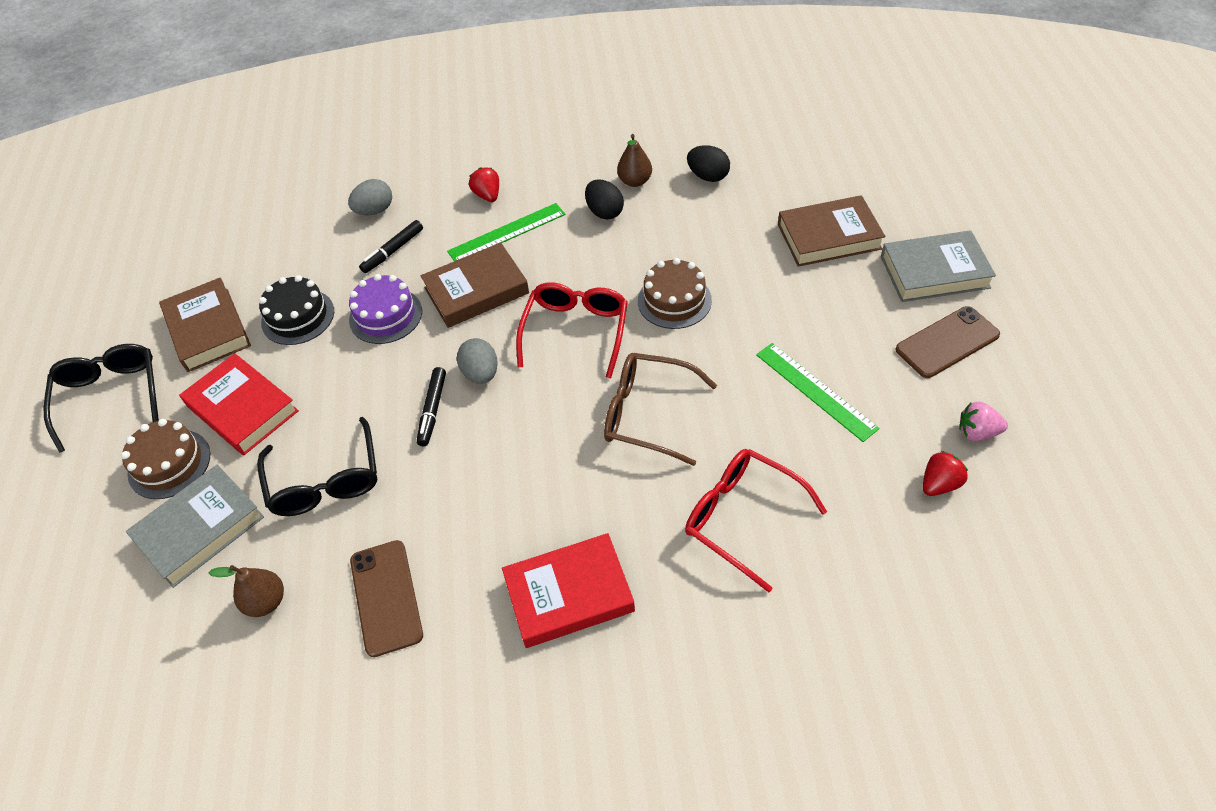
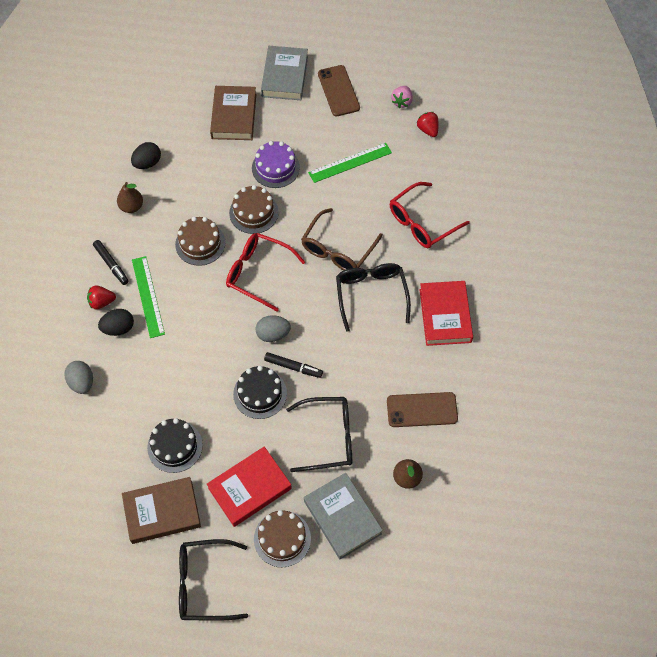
camera: 80 degrees left, 10 degrees up
purple cake [349,274,422,344] -> purple cake moved to [252,141,300,188]
black marker [359,220,423,273] -> black marker moved to [93,240,129,285]
brown book [420,242,529,328] -> none
black egg [585,179,624,220] -> black egg moved to [98,309,134,336]
none -> brown cake [175,217,225,266]
none -> black cake [233,366,287,419]
none -> black glasses [336,263,411,332]

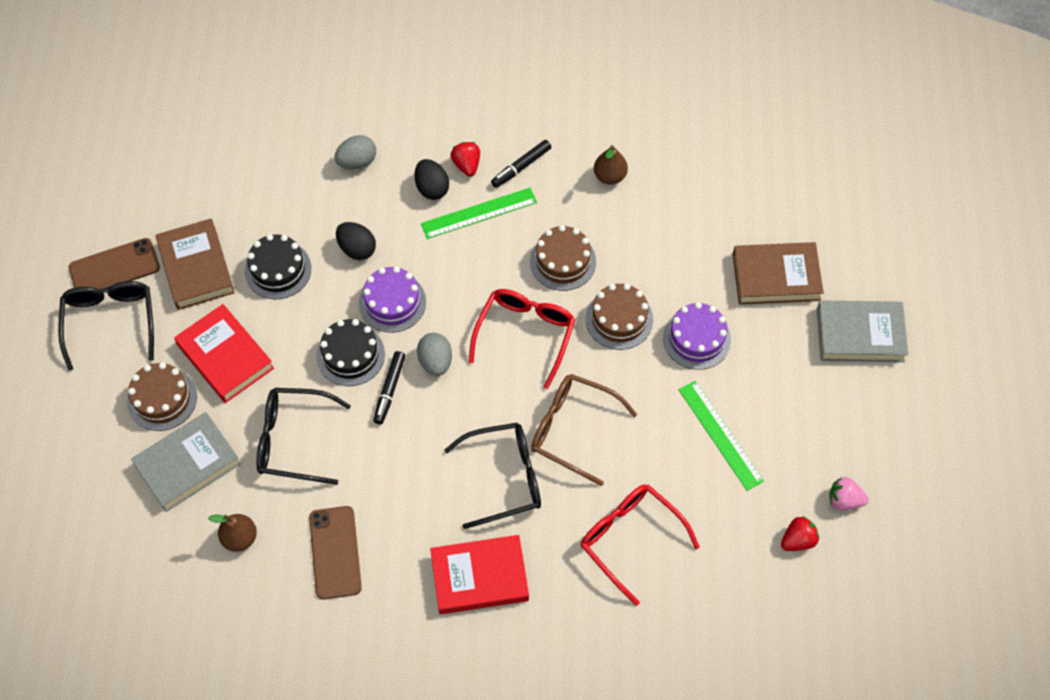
camera: 85 degrees right, 0 degrees up
black egg [131,142,161,169] -> black egg moved to [336,222,376,260]
black glasses [286,397,352,472] -> black glasses turned 105 degrees clockwise [256,388,351,485]
brown phone [318,65,360,116] -> brown phone moved to [69,238,160,289]
none -> purple cake [359,266,426,333]

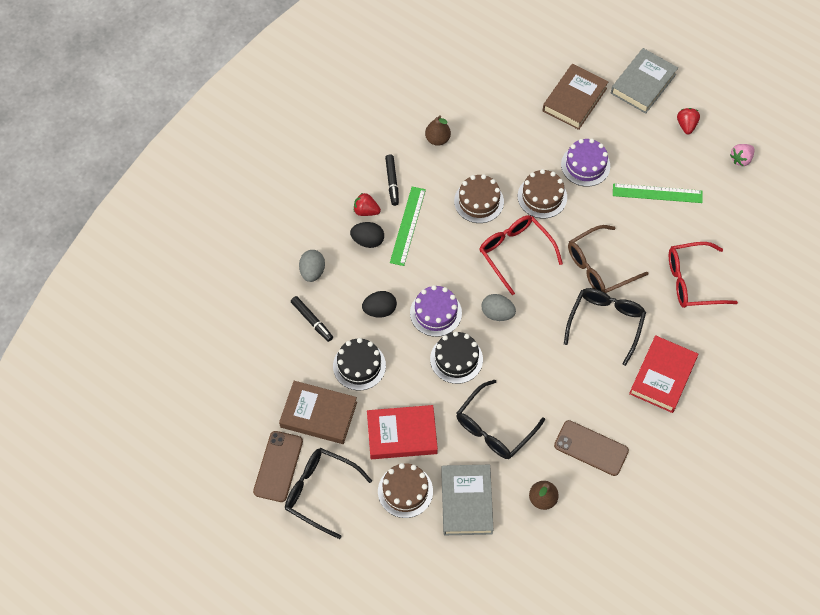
camera: 55 degrees left, 0 degrees up
black marker [373,351,405,425] -> black marker moved to [291,296,333,342]
red strawberry [781,516,819,551] -> red strawberry moved to [677,108,700,134]

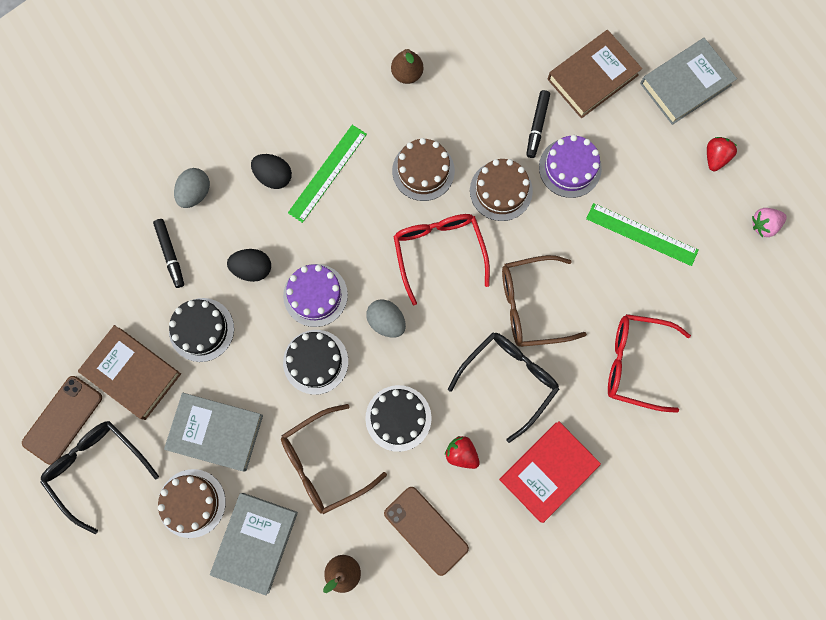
camera: 20 degrees right, 15 degrees up
red strawberry [354,193,381,216] -> red strawberry moved to [445,436,480,469]
red book [367,405,438,459] -> grey book [164,393,263,471]
black marker [385,155,399,206] -> black marker moved to [526,90,550,158]
black glasses [456,380,545,459] -> brown glasses [281,404,387,514]
none -> black cake [365,385,432,452]

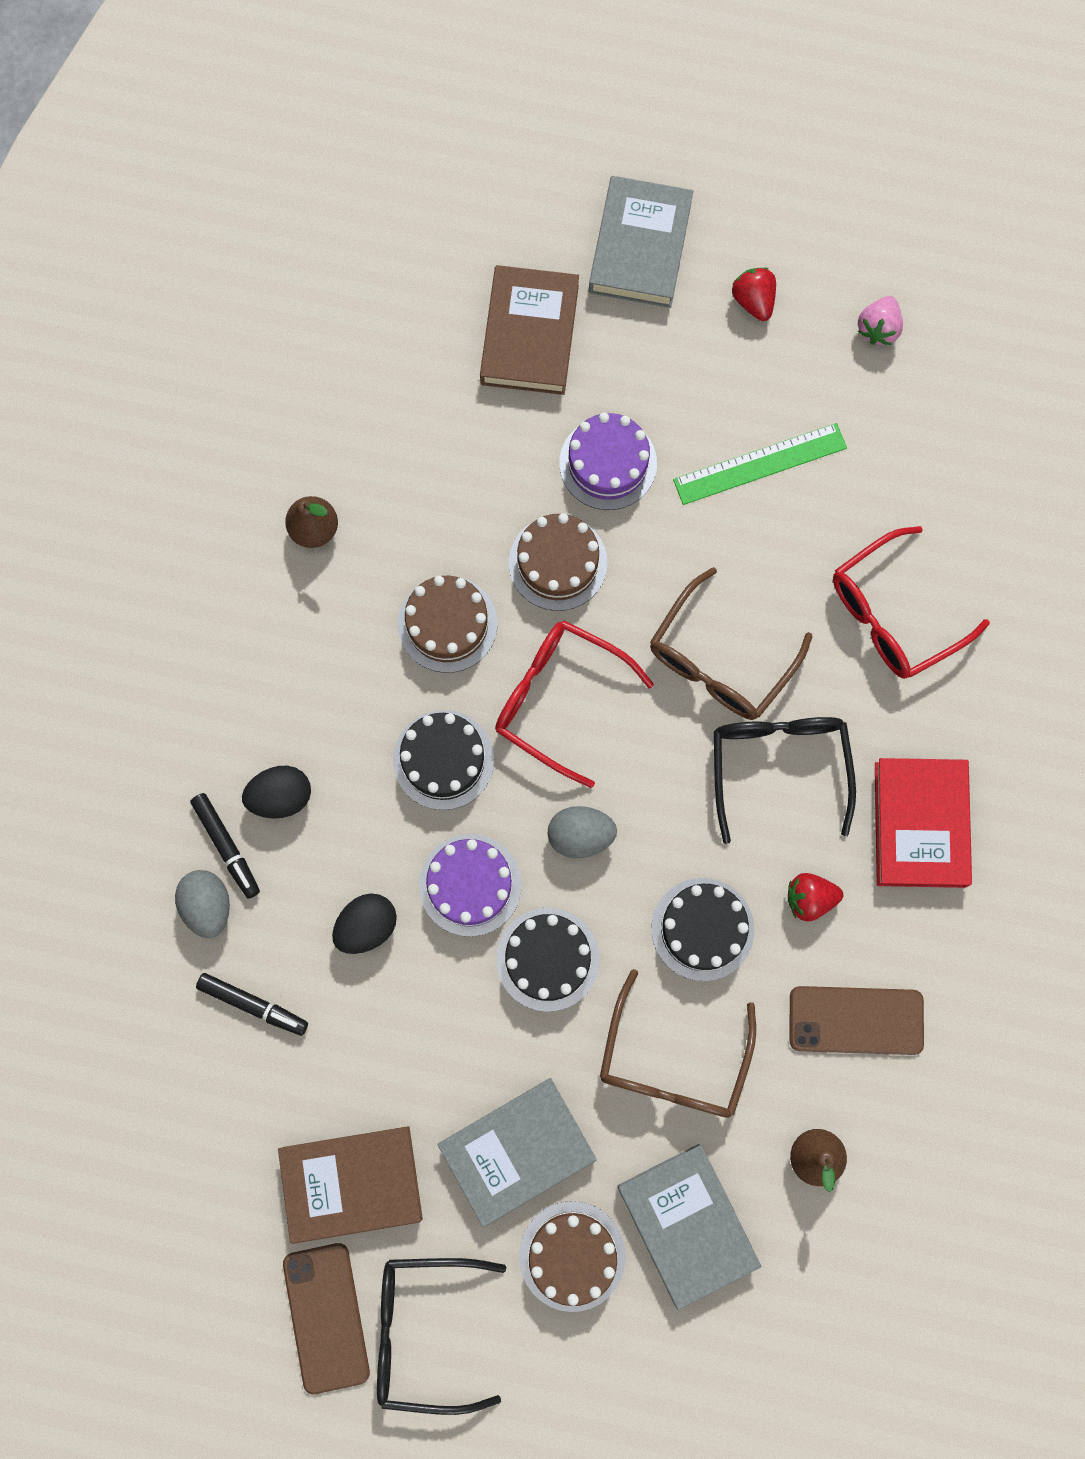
camera: 45 degrees left, 0 degrees up
black cake [169,298,234,362] -> black cake moved to [393,710,494,810]
green ruler [288,125,367,223] -> none
black marker [526,90,550,158] -> black marker moved to [190,793,260,899]

